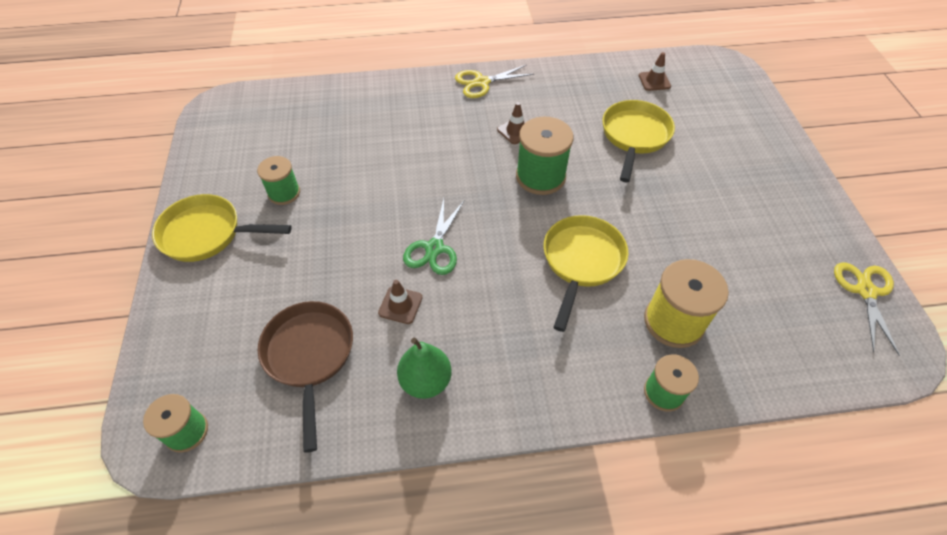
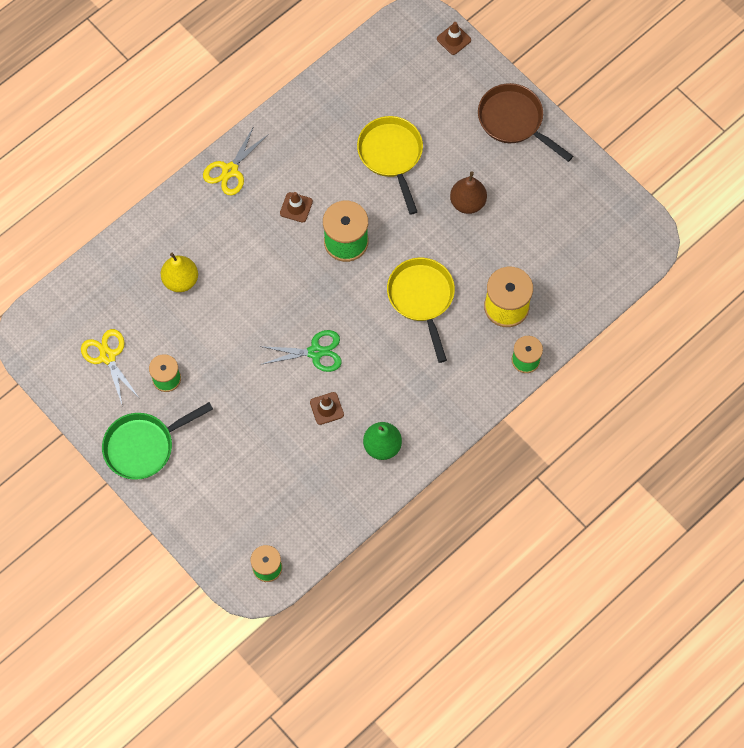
camera: 35 degrees left, 15 degrees up
yellow pan [152,194,292,262] -> green pan [102,402,213,480]
brown pan [257,301,353,453] -> brown pan moved to [478,83,573,162]
green scissors [403,199,464,275] -> green scissors turned 75 degrees counterclockwise [259,330,342,372]
brown traffic cone [639,52,671,91] -> brown traffic cone moved to [437,22,471,55]
yellow scissors [834,262,900,356] -> yellow scissors moved to [81,329,140,404]
none -> yellow pear [161,253,198,292]
none -> brown pear [450,172,487,214]

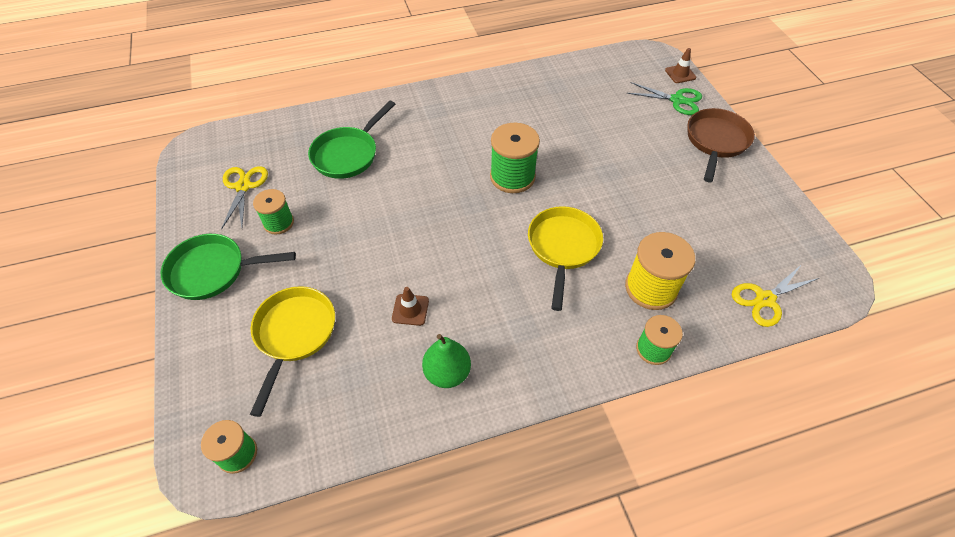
camera: 25 degrees right, 15 degrees down
yellow pear [161,253,198,292] -> green pan [308,100,395,179]
yellow scissors [203,126,269,195] -> yellow scissors moved to [732,264,819,327]
green scissors [259,330,342,372] -> green scissors moved to [627,82,702,115]
brown traffic cone [280,192,313,223] -> none
yellow pan [357,116,423,215] -> yellow pan moved to [250,286,335,417]
brown pear [450,172,487,214] -> none
brown pan [478,83,573,162] -> brown pan turned 45 degrees clockwise [687,108,755,182]

